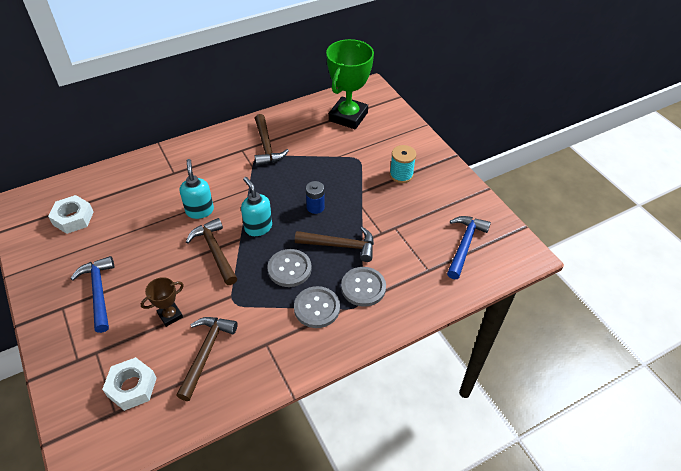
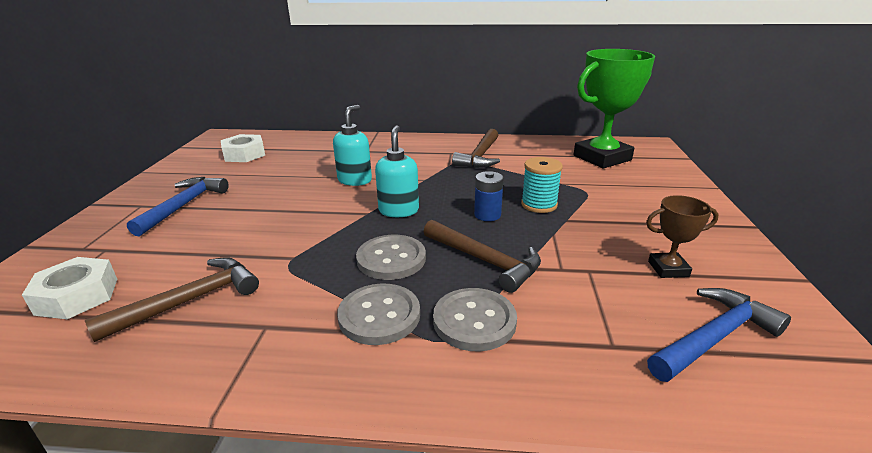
camera: 35 degrees right, 20 degrees down
brown trophy [141,277,184,327] -> brown trophy moved to [646,195,719,278]
brown hammer [186,218,237,285] -> none
turquoise spool [390,145,416,183] -> turquoise spool moved to [521,157,563,213]

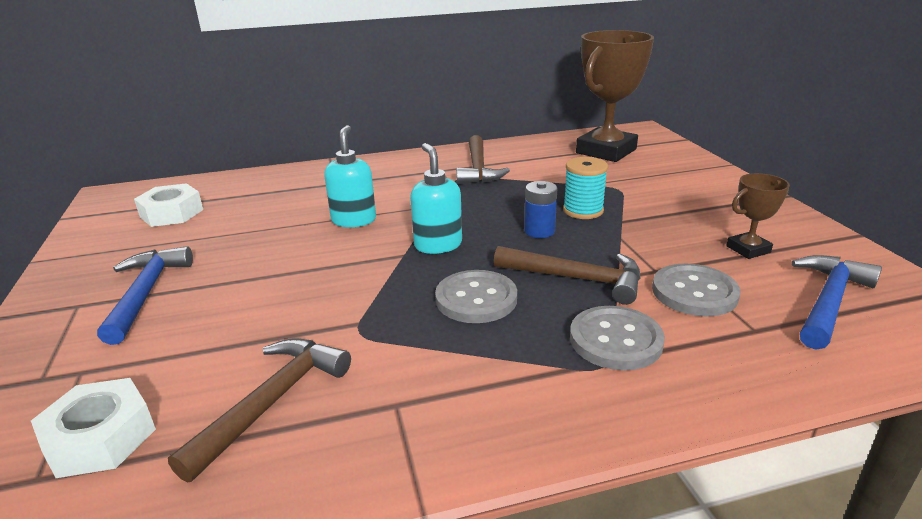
camera: 20 degrees left, 0 degrees up
grey button [337,283,420,345] -> grey button moved to [652,264,741,317]
green trophy [573,49,655,168] -> brown trophy [576,30,654,162]

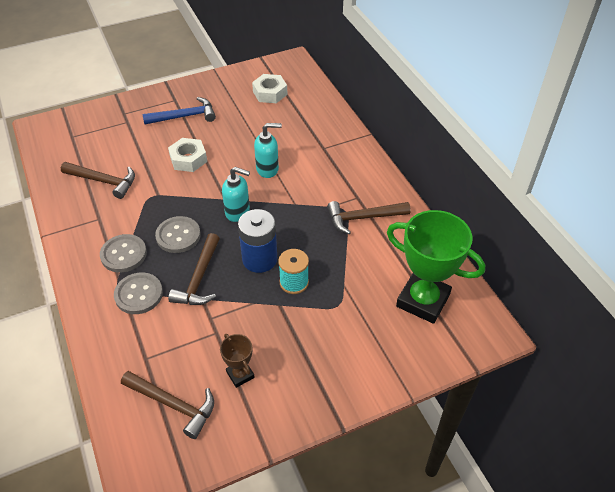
camera: 80 degrees right, 20 degrees up
white nut [31,378,156,478] -> white nut moved to [168,138,207,172]
turquoise soap dispenser [410,143,462,254] -> turquoise soap dispenser turned 45 degrees clockwise [222,167,250,222]
blue battery [524,181,557,238] -> blue battery [238,209,277,273], size x1.72
brown trophy [576,30,654,162] -> green trophy [387,210,485,324]
grey button [652,264,741,317] -> grey button moved to [100,234,147,272]
blue hammer [791,255,882,350] -> brown hammer [121,371,214,439]

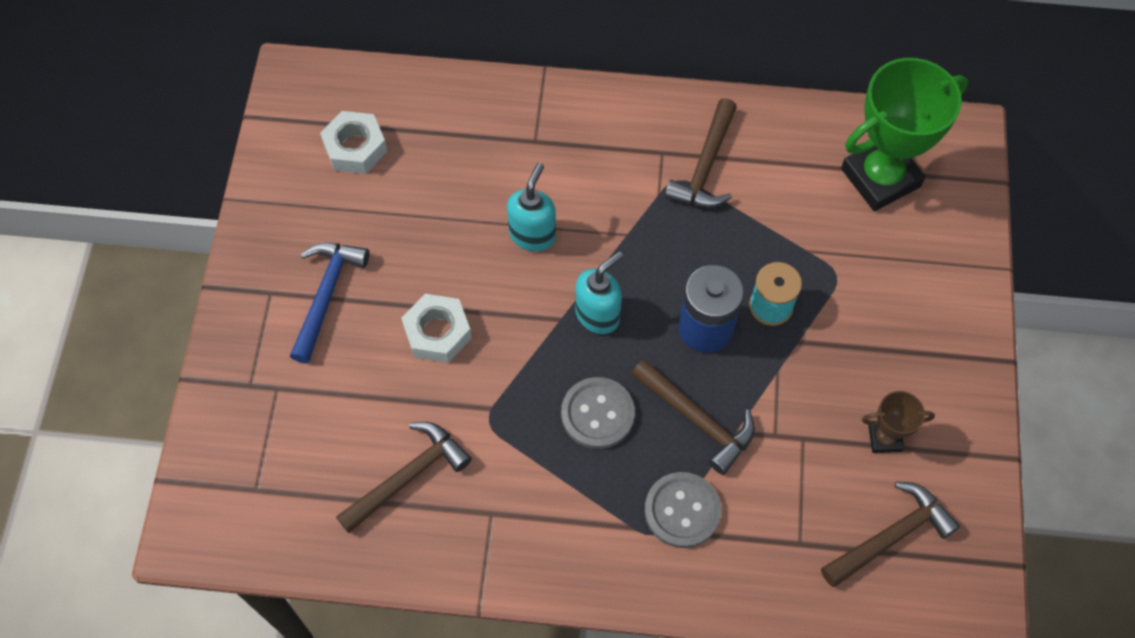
camera: 60 degrees left, 15 degrees up
grey button [100,234,147,272] -> none

